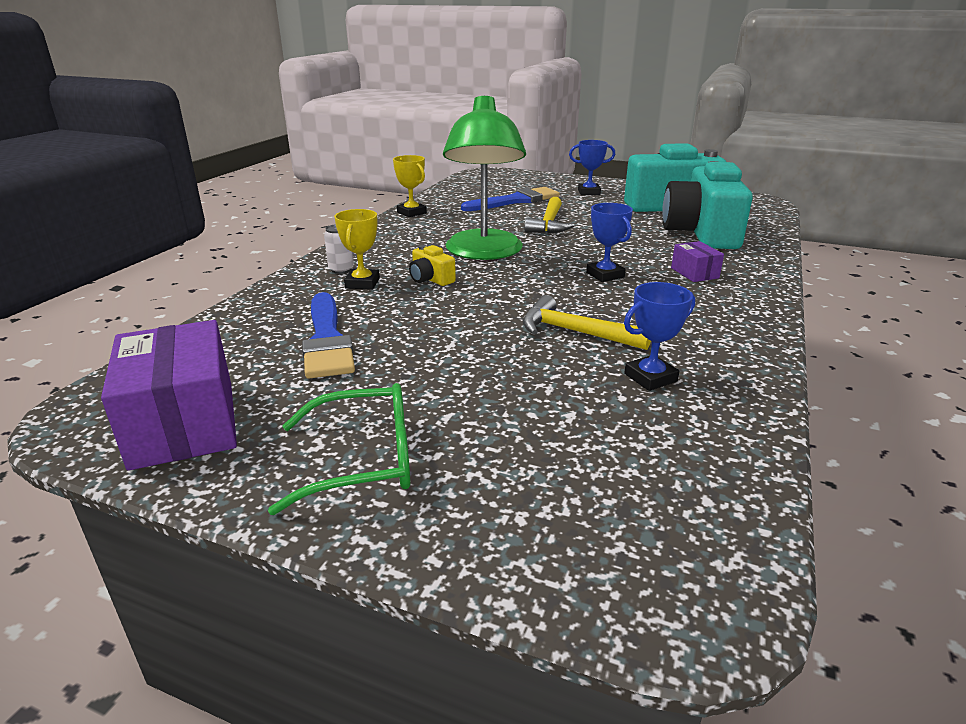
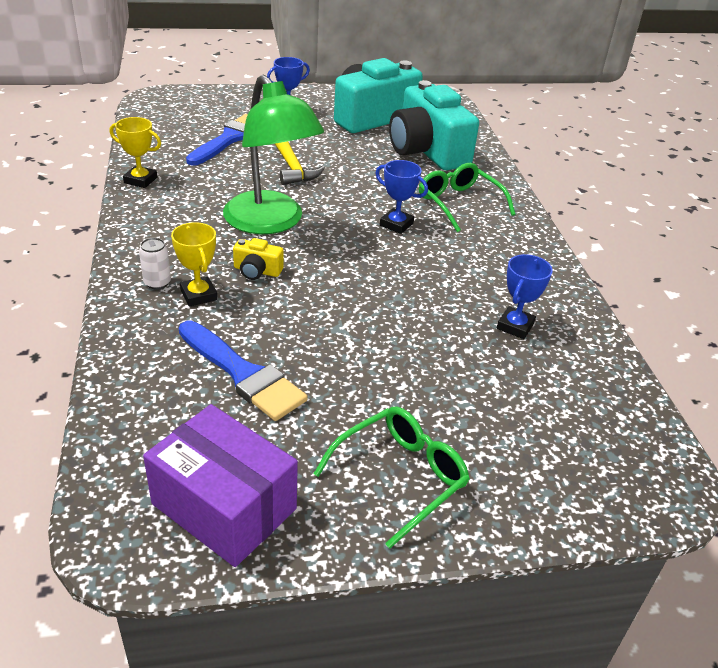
camera: 35 degrees left, 10 degrees up
yellow hammer [523,295,651,350] -> none
purple box [671,241,724,282] -> green glasses [419,163,515,232]

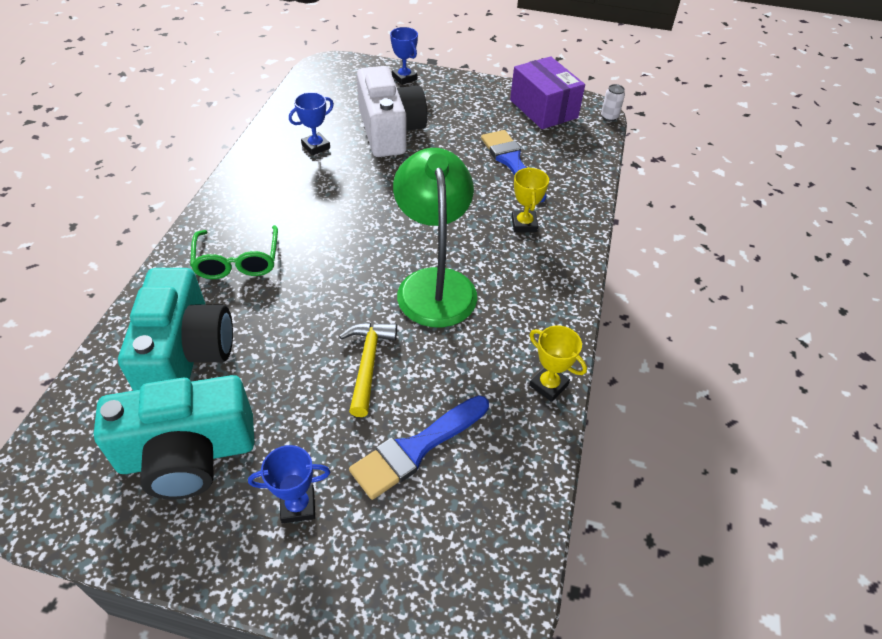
camera: 155 degrees left, 10 degrees up
white can [139,238,171,290] -> white can moved to [601,84,625,121]
yellow camera [233,238,284,280] -> none
green glasses [313,407,470,549] -> none
blue trophy [375,160,428,234] -> blue trophy moved to [390,27,418,85]
none -> white camera [357,66,427,157]

